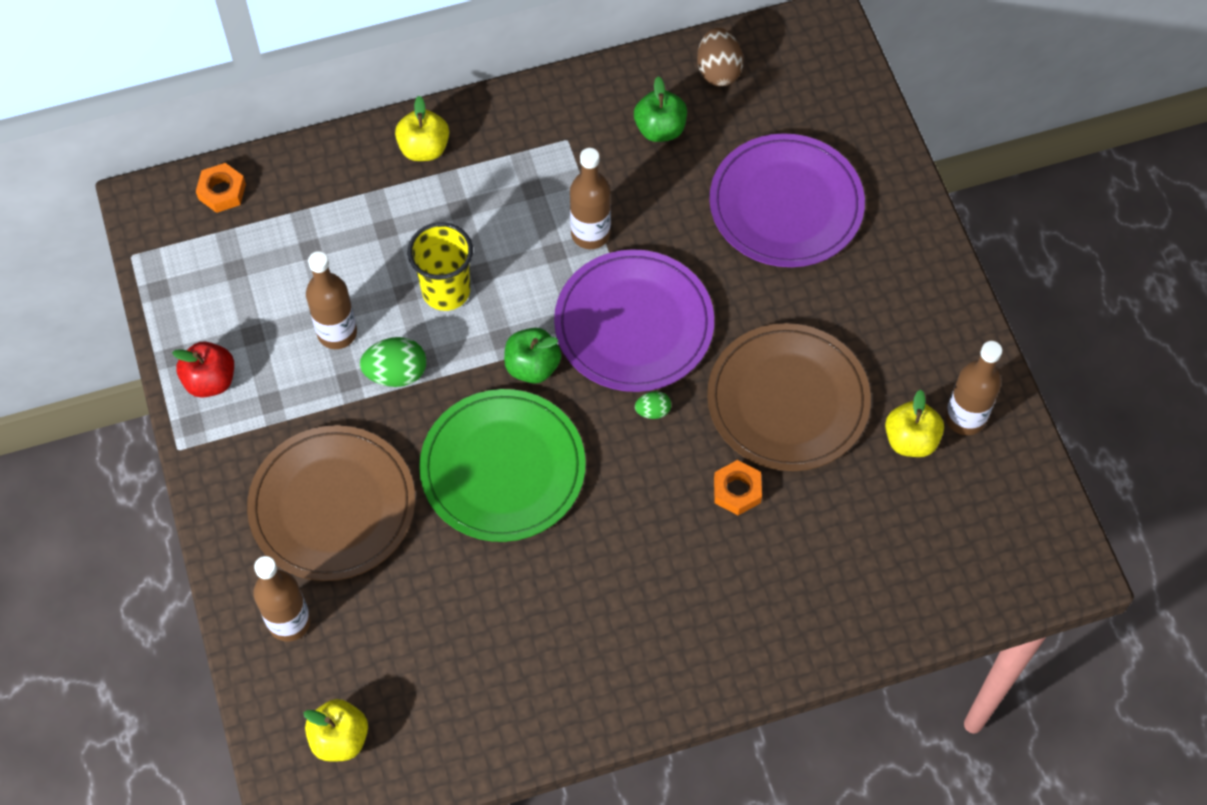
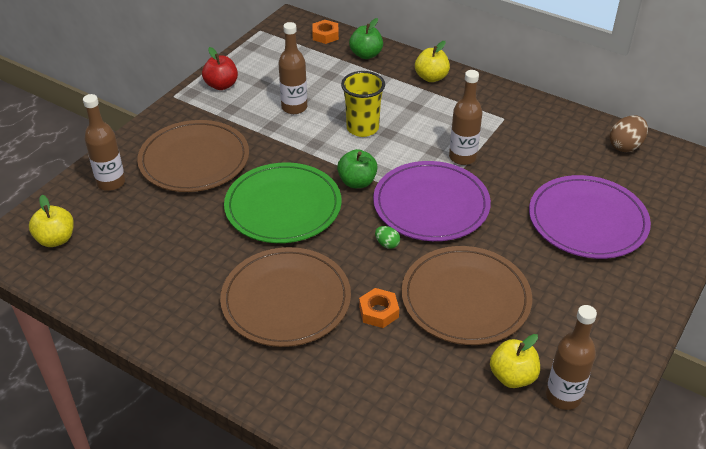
camera: 50 degrees right, 20 degrees down
green egg [360,337,426,387] -> none
green apple [634,77,687,142] -> green apple moved to [349,18,383,59]
none -> brown plate [220,247,351,347]

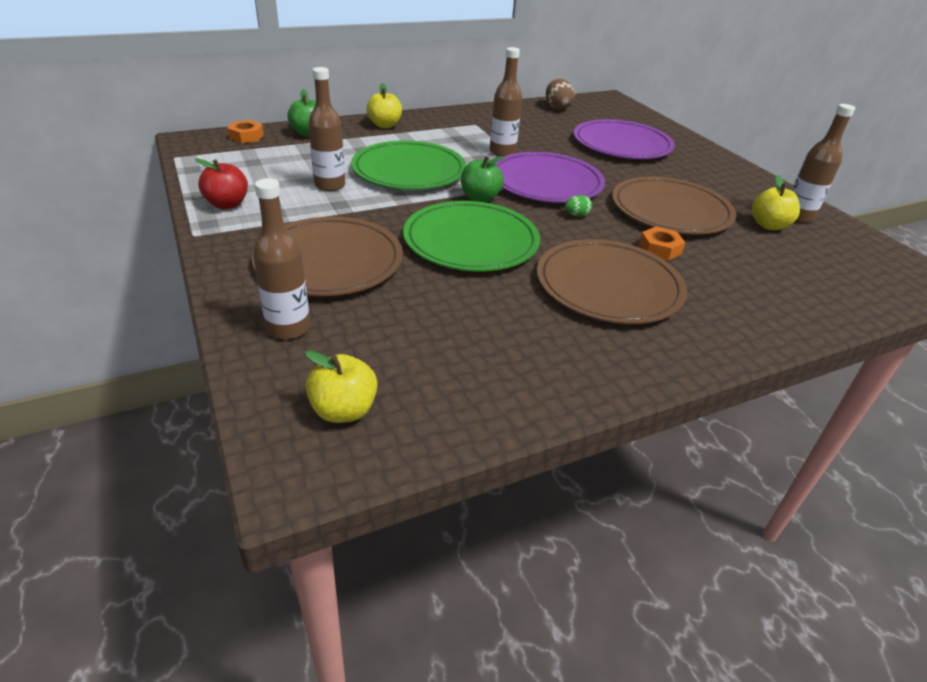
camera: 60 degrees left, 5 degrees down
yellow cup [341,71,385,137] -> green plate [351,140,466,190]

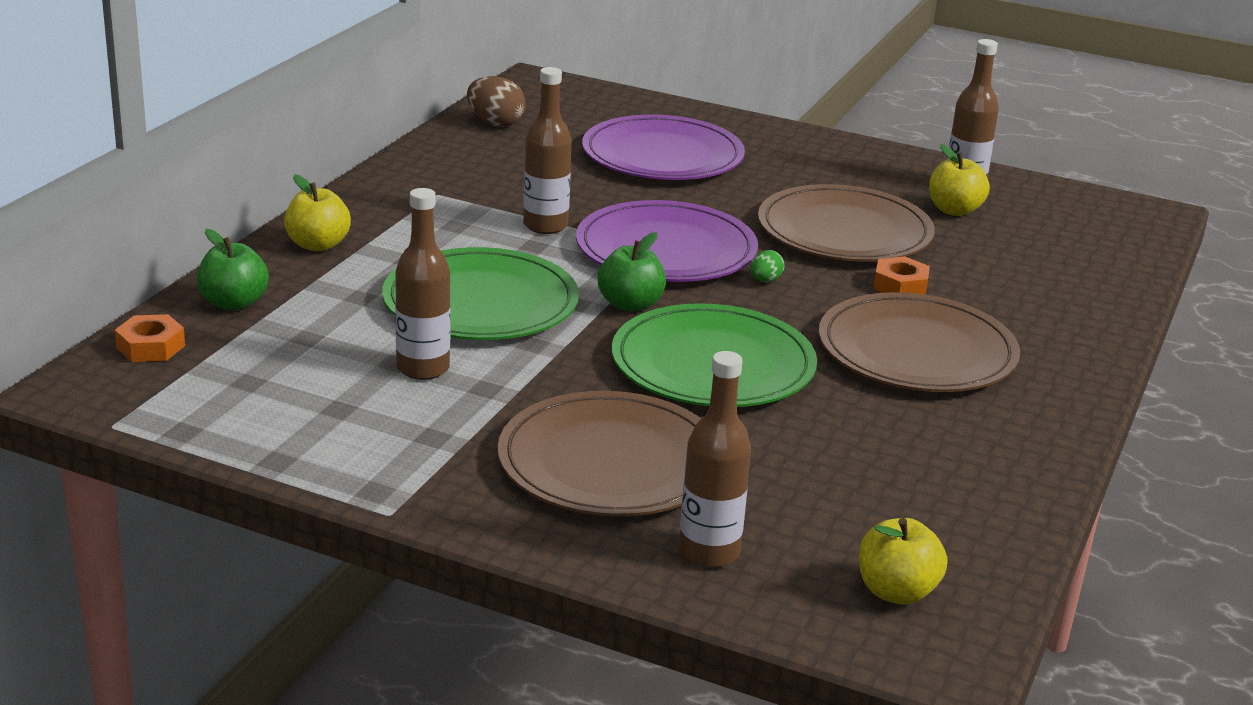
camera: 40 degrees left, 10 degrees down
red apple [195,158,248,209] -> none

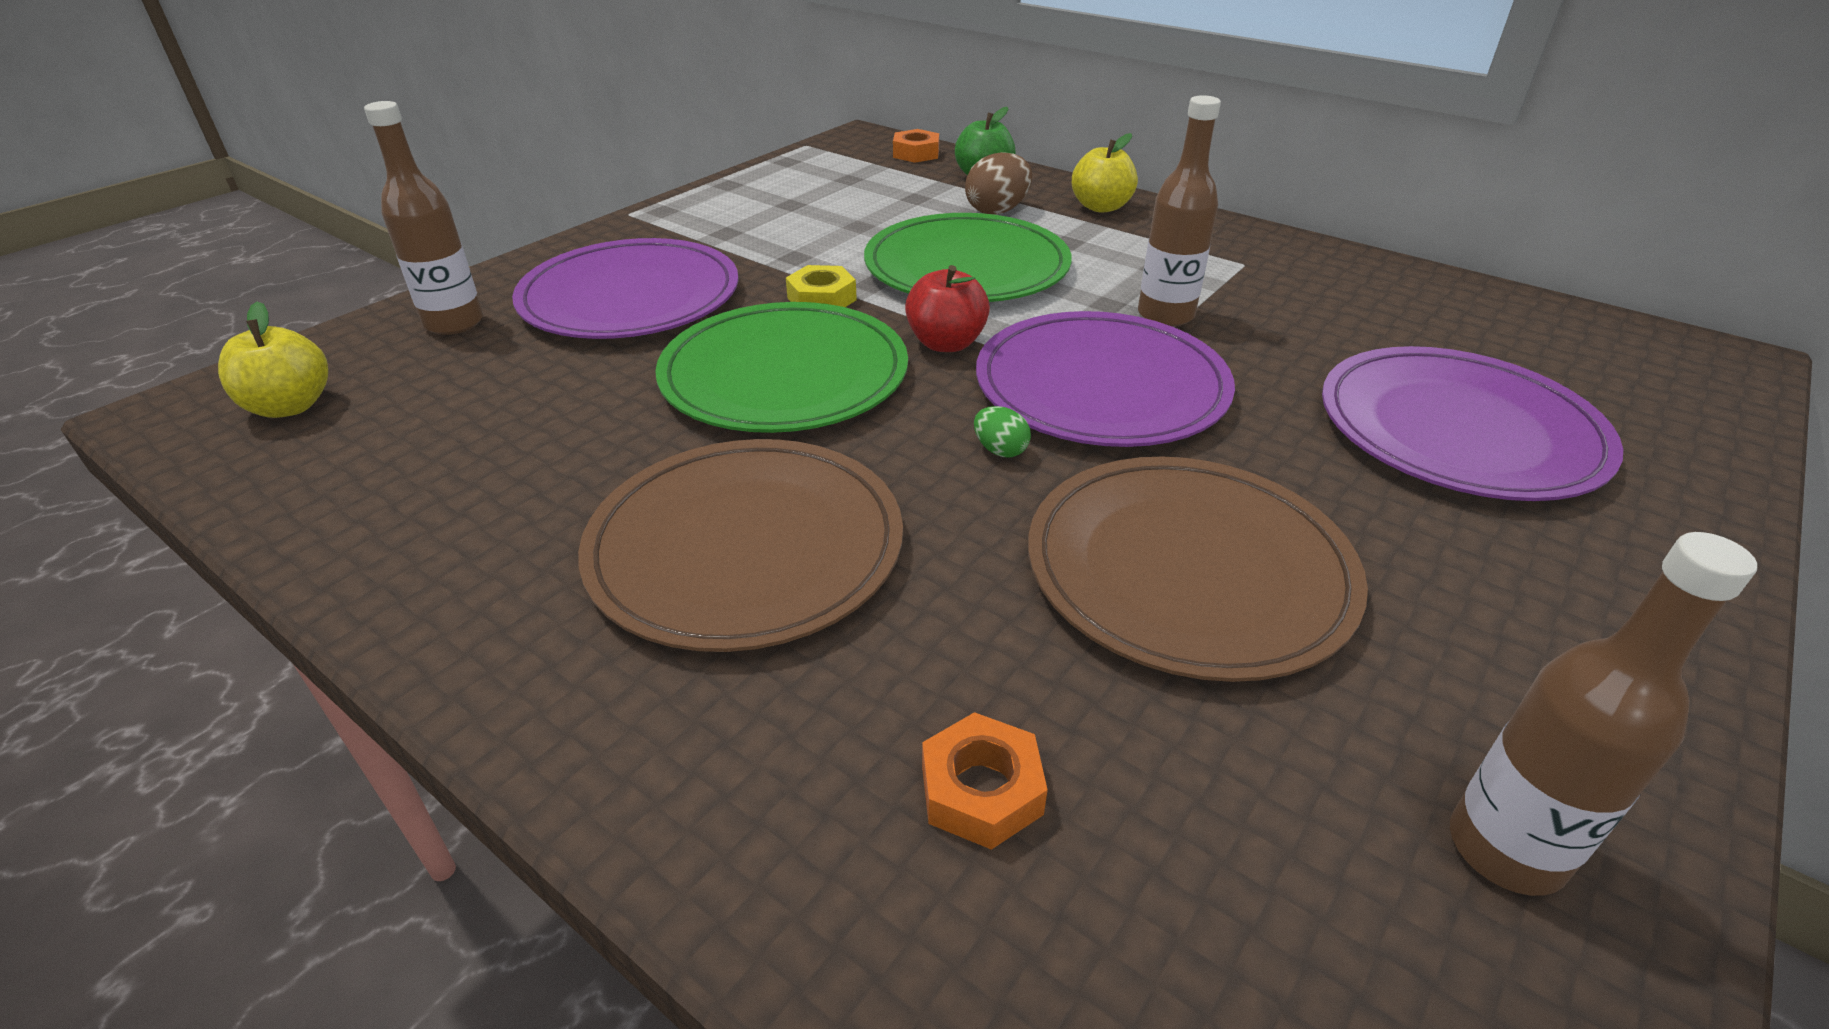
camera: 105 degrees right, 10 degrees up
brown bottle [395,188,451,380] -> none
brown egg [467,76,526,127] -> brown egg moved to [965,152,1032,215]
brown plate [498,391,701,516] -> purple plate [512,238,739,339]
green apple [598,232,666,312] -> red apple [905,265,990,352]
orange nut [874,256,930,294] -> orange nut moved to [922,712,1048,850]
yellow apple [929,144,990,216] -> none
none -> yellow nut [786,265,857,307]

